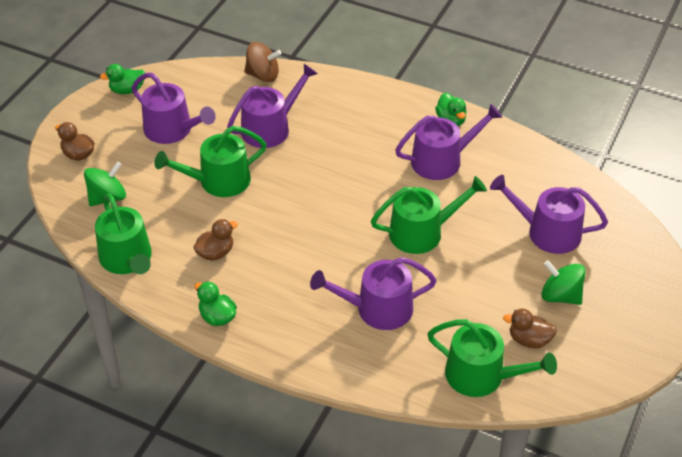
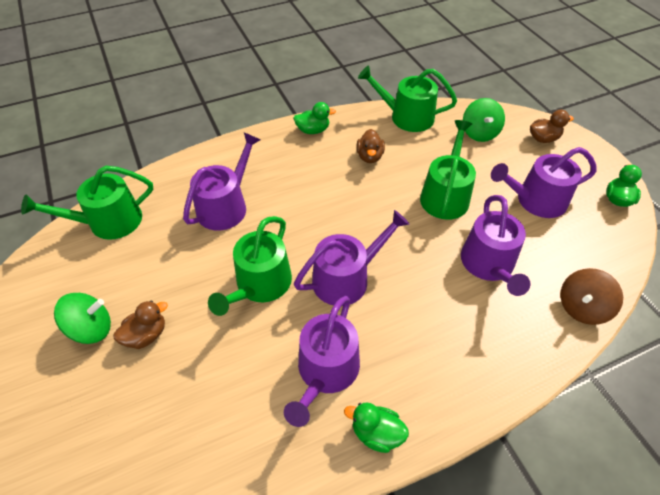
camera: 130 degrees right, 5 degrees up
purple watering can [490,175,608,254] -> purple watering can moved to [294,210,410,306]
brown duck [503,309,557,348] -> brown duck moved to [114,301,168,349]

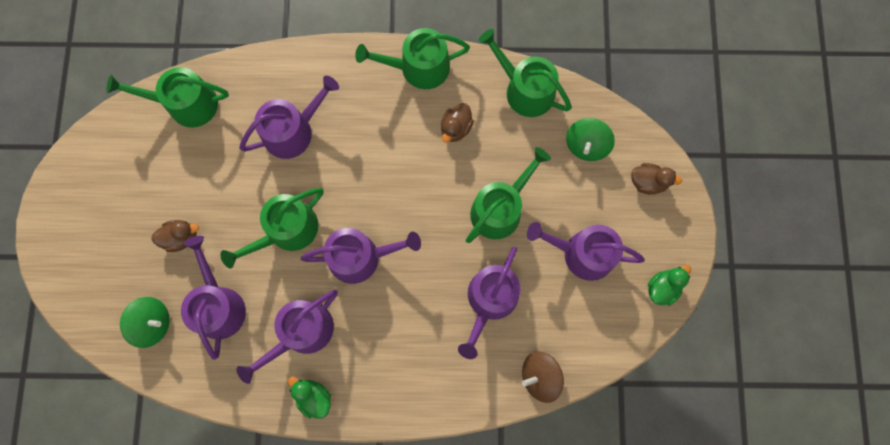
camera: 25 degrees right, 25 degrees up
green spinning top [54,293,111,344] -> green spinning top moved to [120,297,170,348]
green duck [293,102,336,134] -> green watering can [355,28,470,89]
none -> purple watering can [181,236,246,360]

